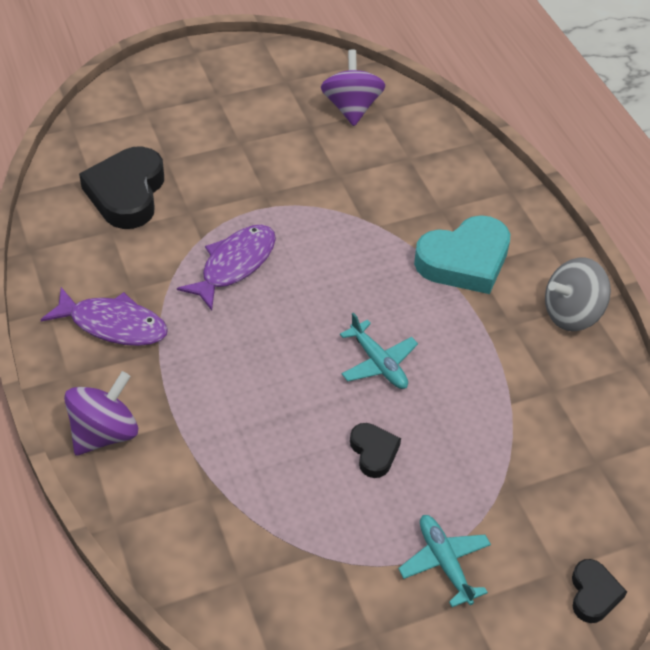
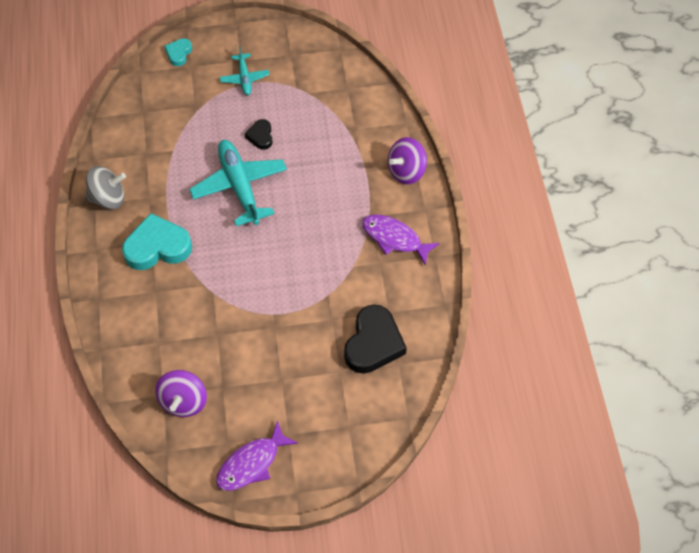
camera: 165 degrees left, 10 degrees up
purple fish [177,225,276,311] -> purple fish moved to [216,421,298,491]
turquoise plane [340,313,418,389] -> turquoise plane [189,140,287,226], size x1.88
black heart [572,559,627,623] -> turquoise heart [165,38,192,66]

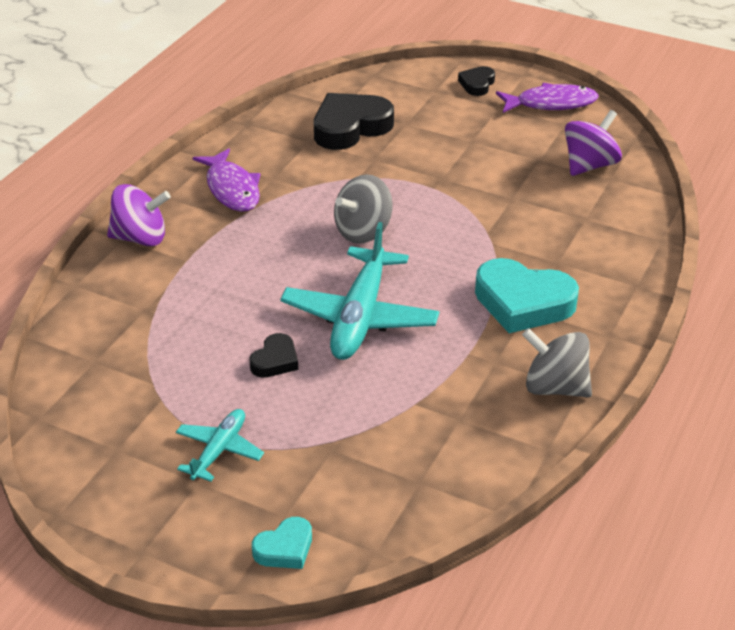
camera: 145 degrees left, 20 degrees down
none -> grey spinning top [334,174,393,244]
none -> black heart [458,66,495,96]

